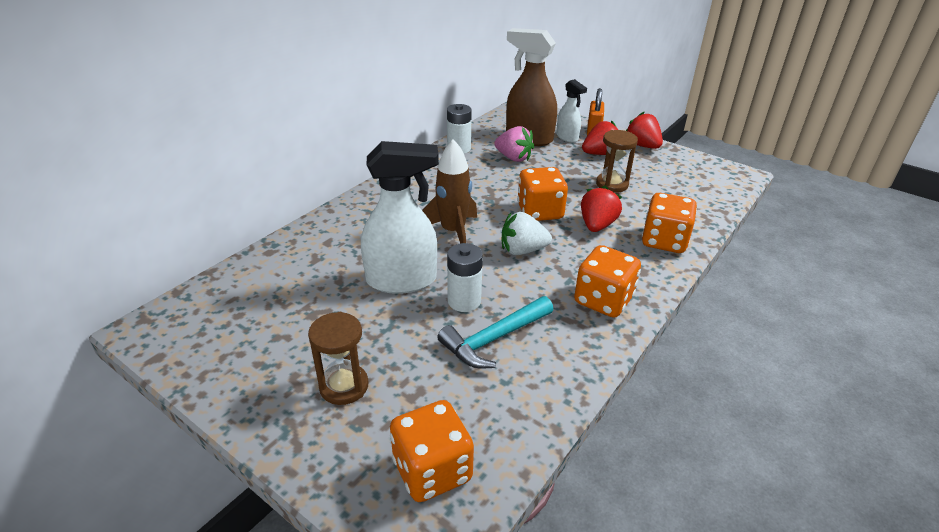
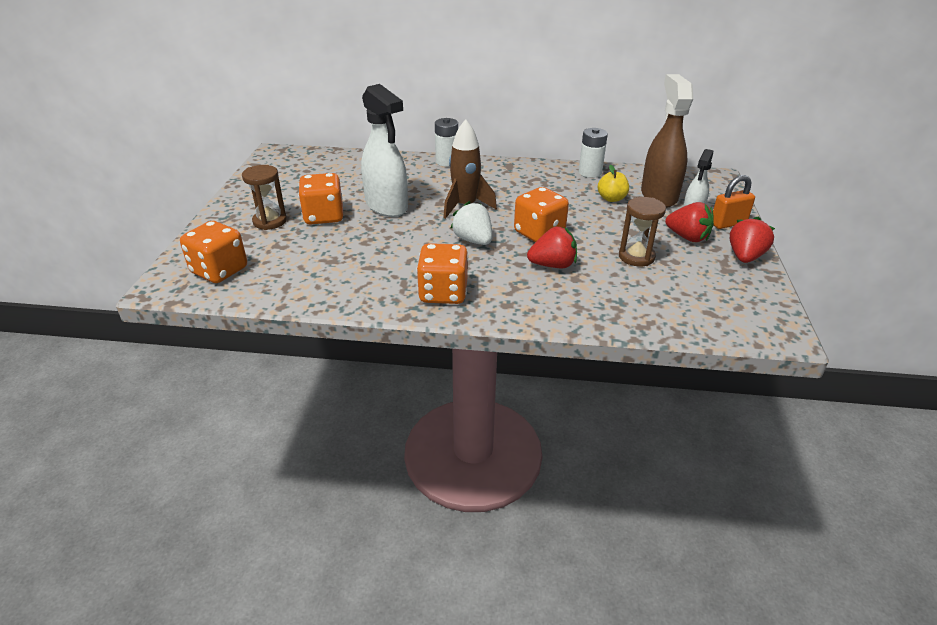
camera: 60 degrees right, 0 degrees up
turquoise hammer [437,296,553,368] -> none
white battery [447,243,483,312] -> white battery moved to [435,118,458,167]
pink strawberry [494,126,534,162] -> yellow apple [598,165,629,202]
orange dice [642,193,697,253] -> orange dice moved to [298,173,343,225]

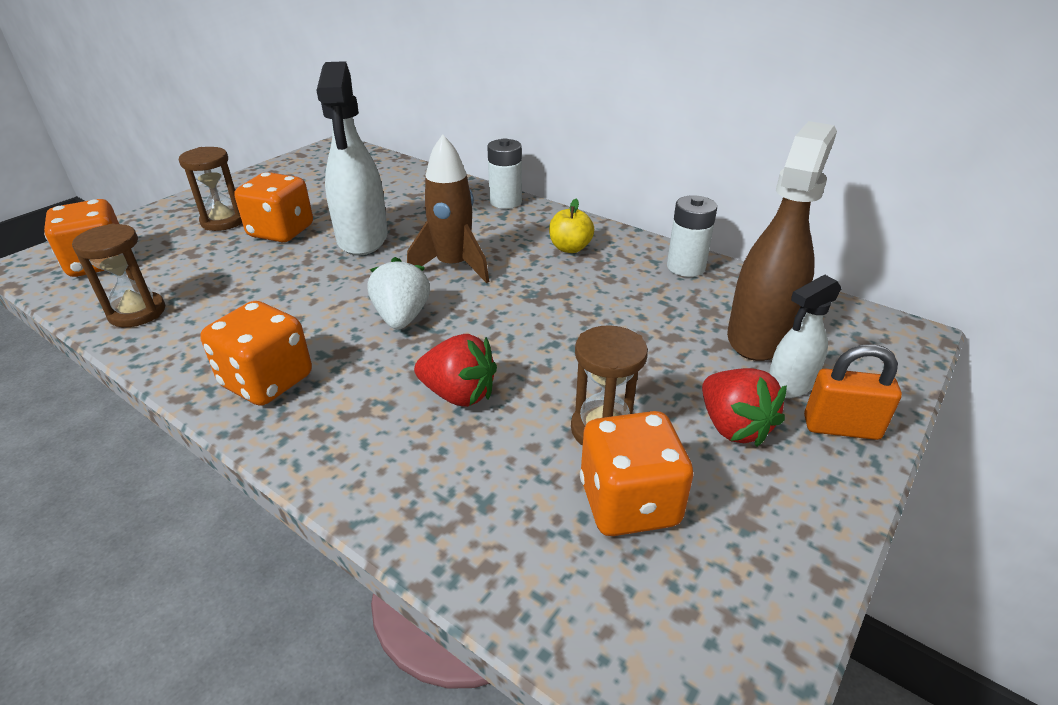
camera: 30 degrees right, 0 degrees up
orange dice [514,187,569,242] -> orange dice moved to [580,411,693,536]
yellow apple [598,165,629,202] -> yellow apple moved to [549,199,594,253]
red strawberry [730,217,775,263] -> none
none -> brown hourglass [72,224,165,327]

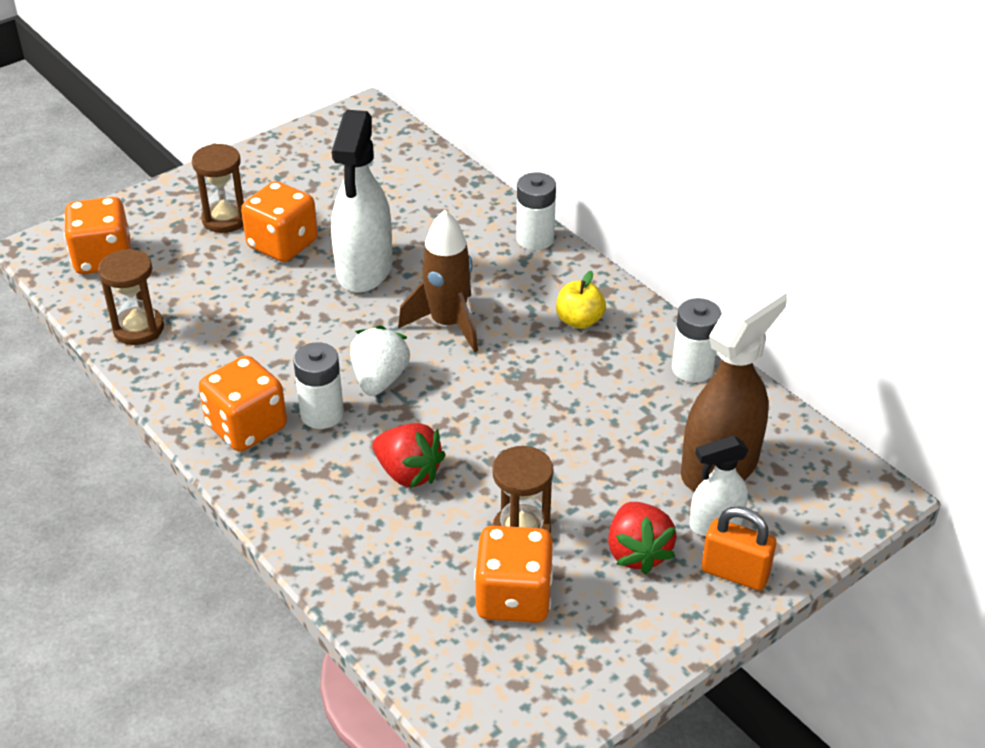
camera: 15 degrees right, 5 degrees up
none -> white battery [293,342,344,429]

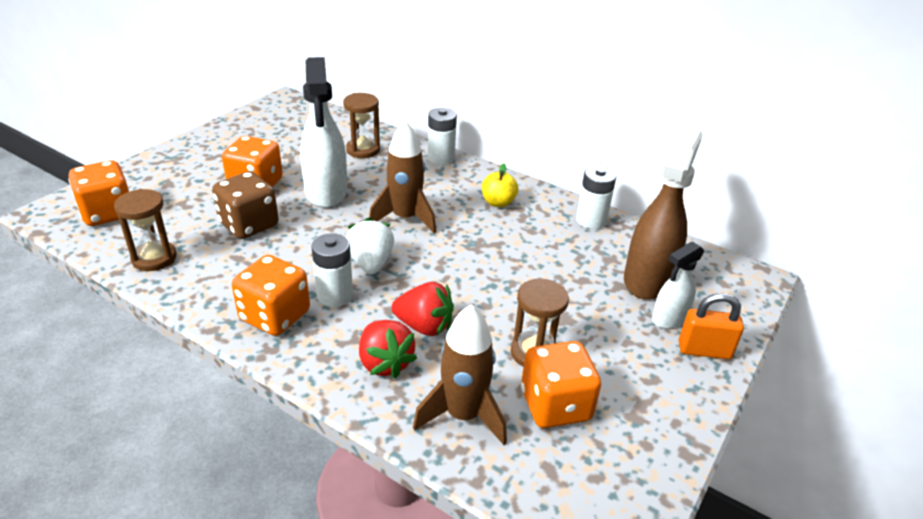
camera: 20 degrees left, 5 degrees down
brown hourglass [192,144,244,233] -> brown hourglass moved to [343,93,380,158]
red strawberry [608,502,676,575] -> red strawberry moved to [359,320,417,379]
none -> brown dice [212,171,279,239]
none -> brown rocket [413,304,507,445]

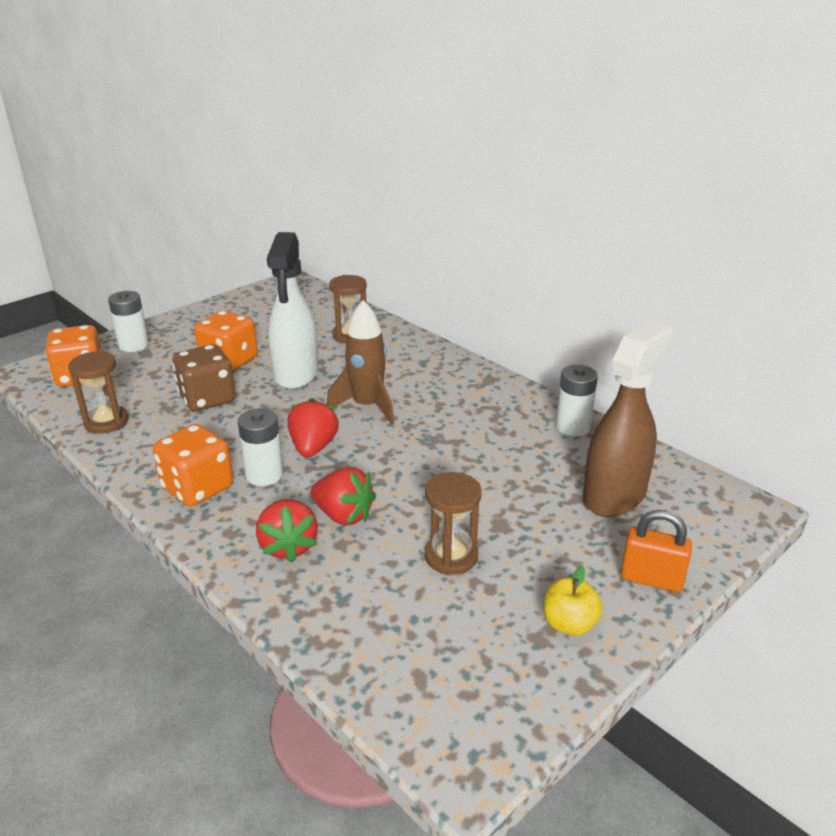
camera: 15 degrees right, 5 degrees down
white strawberry [346,217,394,274] -> red strawberry [287,398,339,457]
brown rocket [413,304,507,445] -> none
white battery [428,108,457,165] -> white battery moved to [108,291,149,352]
yellow apple [482,164,518,207] -> yellow apple moved to [543,566,603,636]
orange dice [521,341,601,428] -> none
white spray bottle [652,242,704,329] -> none

